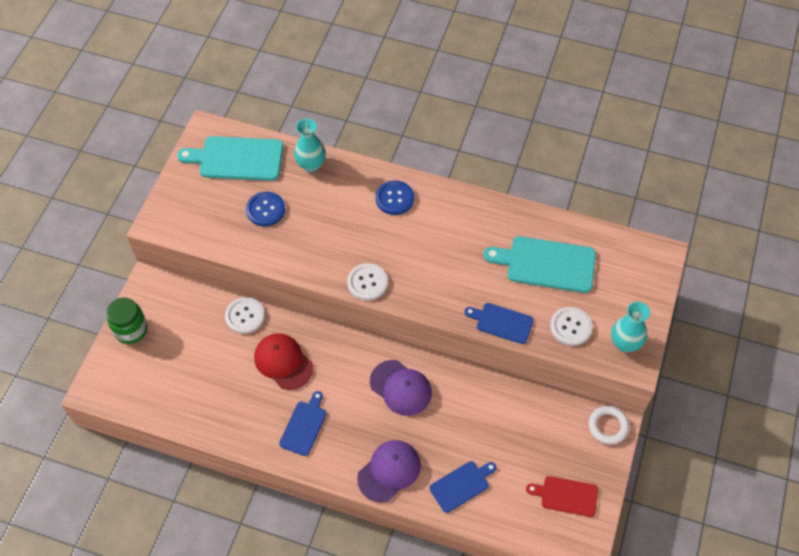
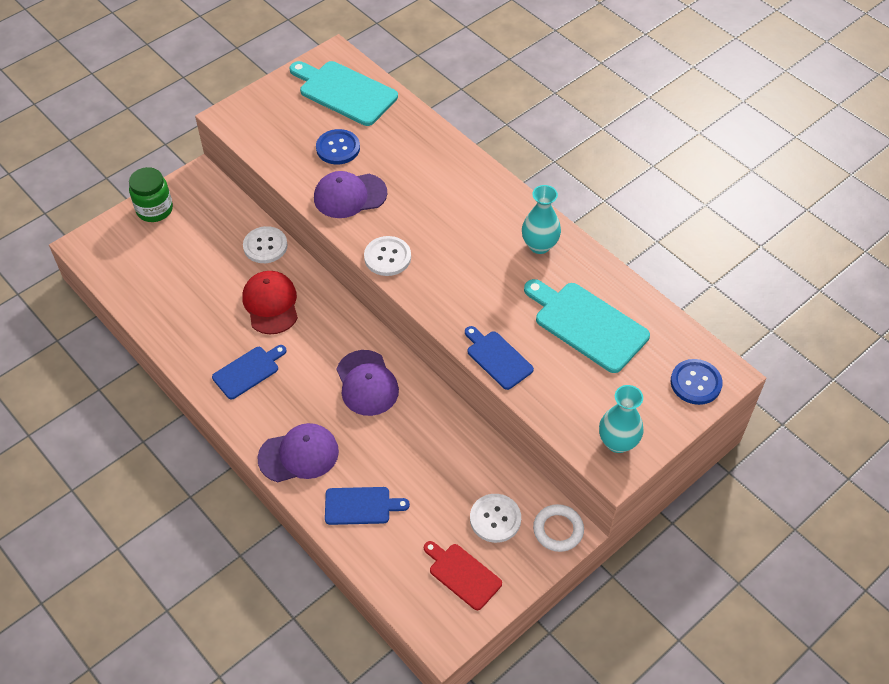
camera: 30 degrees right, 5 degrees down
turquoise vase [294,118,326,172] -> turquoise vase moved to [522,185,561,254]
blue button [375,180,414,215] -> blue button moved to [671,359,723,405]
white button [550,307,592,346] -> white button moved to [470,494,521,543]
none -> purple cap [314,171,387,218]

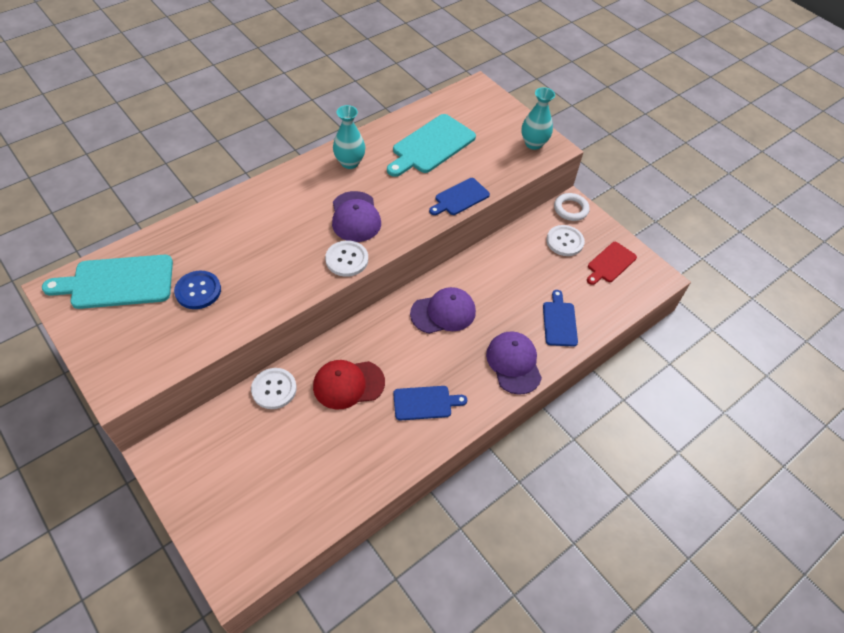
camera: 90 degrees left, 0 degrees up
green jar [129,167,173,222] -> none
blue cutting board [212,345,287,399] -> blue cutting board turned 120 degrees clockwise [393,386,467,421]
turquoise cutting board [290,61,398,126] -> turquoise cutting board turned 45 degrees clockwise [42,255,173,309]
purple cap [314,171,387,218] -> purple cap moved to [332,191,381,242]
blue button [671,359,723,405] -> none

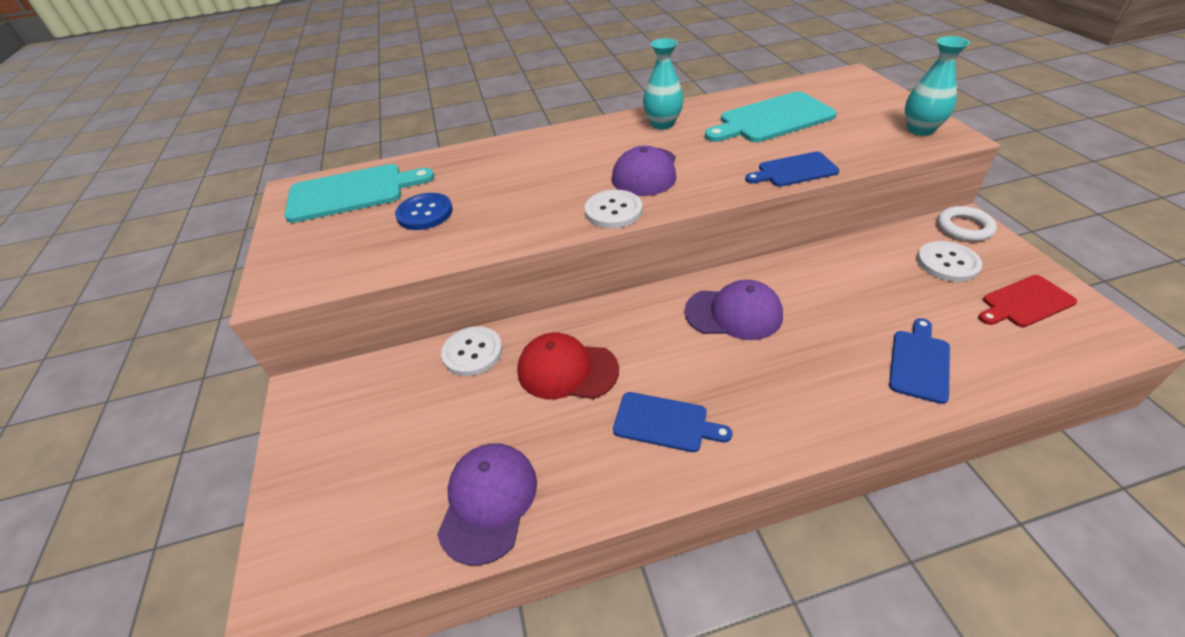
camera: 30 degrees right, 10 degrees down
turquoise cutting board [42,255,173,309] -> turquoise cutting board turned 150 degrees clockwise [284,164,434,223]
purple cap [486,331,542,395] -> purple cap moved to [437,443,537,565]

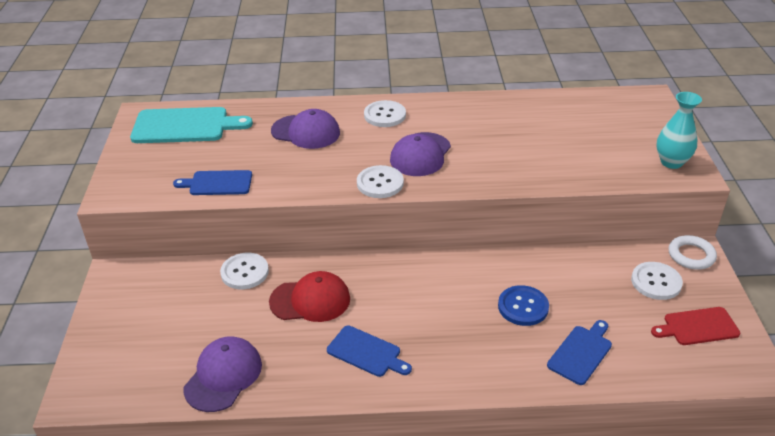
camera: 10 degrees right, 5 degrees down
blue button [395,193,453,230] -> blue button moved to [498,285,549,326]
red cap [517,333,619,399] -> red cap turned 150 degrees clockwise [269,271,350,322]
turquoise vase [643,38,684,130] -> none
purple cap [684,280,783,340] -> purple cap moved to [271,109,340,149]
turquoise cutting board [705,92,837,142] -> none
blue cutting board [745,152,840,187] -> blue cutting board moved to [173,170,252,195]
none -> white button [364,100,406,127]

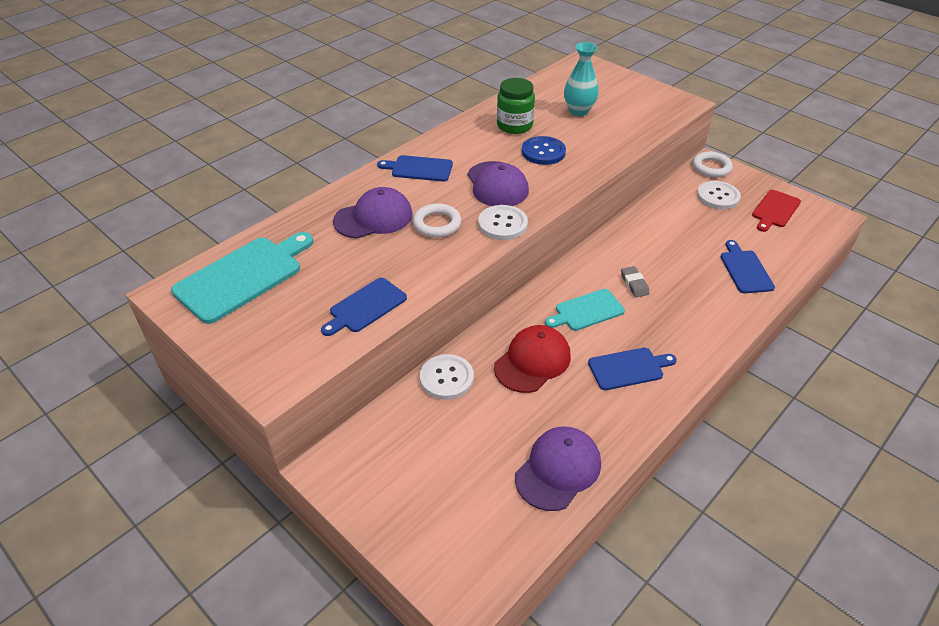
camera: 45 degrees left, 5 degrees up
purple cap [183,337,262,412] -> purple cap turned 60 degrees clockwise [515,427,601,511]
white button [364,100,406,127] -> blue cutting board [377,155,453,182]
blue button [498,285,549,326] -> blue button moved to [522,136,566,165]
turquoise vase [656,92,702,169] -> turquoise vase moved to [564,42,599,116]
none -> white ring [413,203,461,238]
none -> green jar [497,78,535,134]
none -> turquoise cutting board [545,289,625,331]
none -> grey eraser [621,266,650,298]

